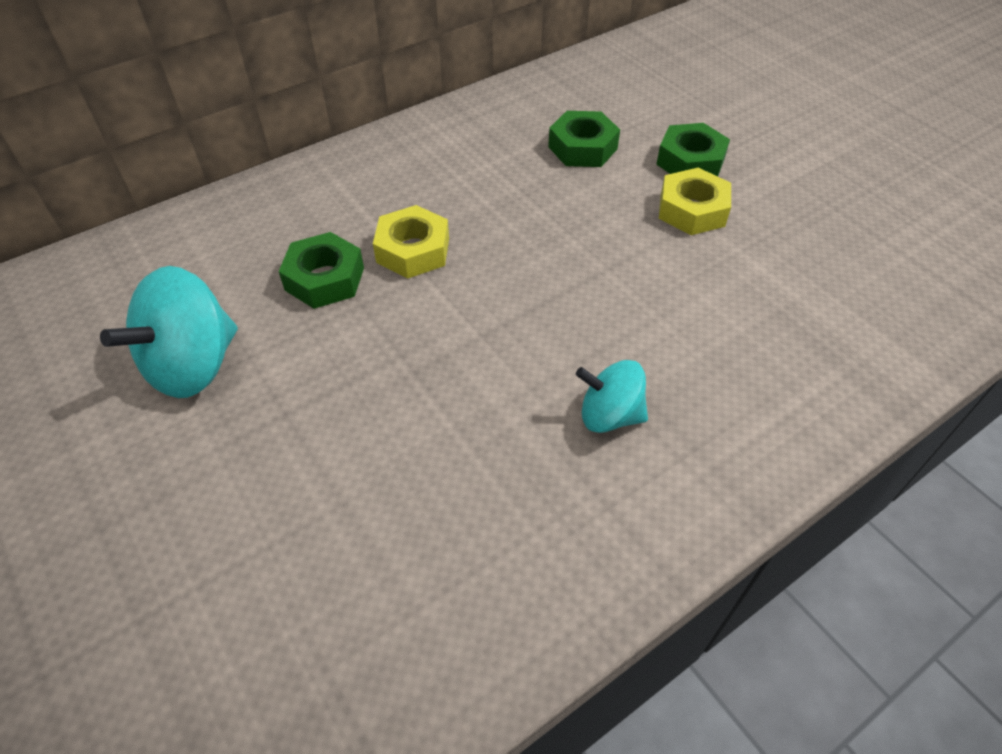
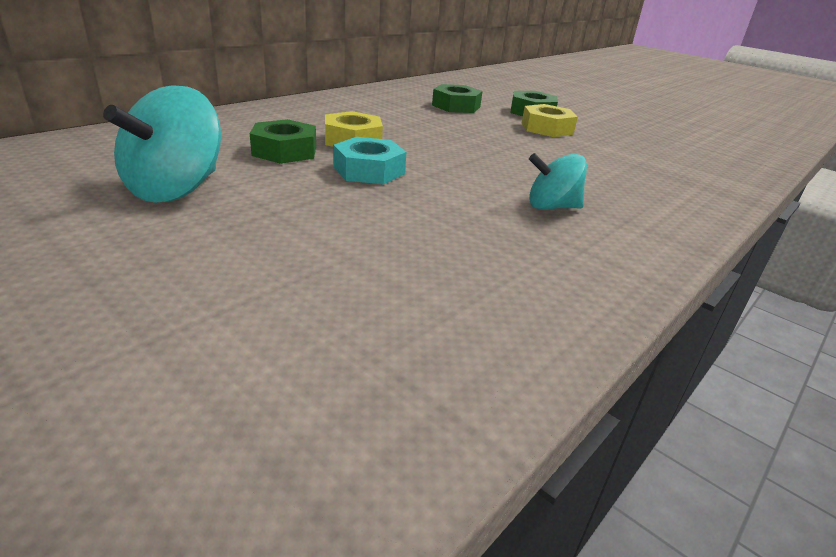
camera: 15 degrees left, 20 degrees down
none -> turquoise nut [333,137,406,184]

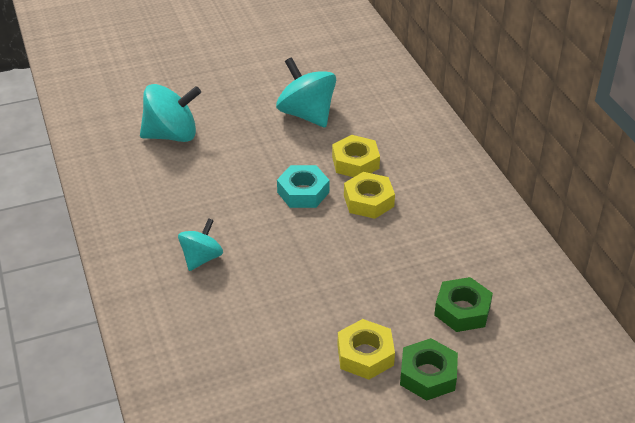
camera: 120 degrees right, 10 degrees up
green nut [250,119,316,164] -> yellow nut [332,135,380,177]
none -> turquoise spinning top [140,84,201,142]

